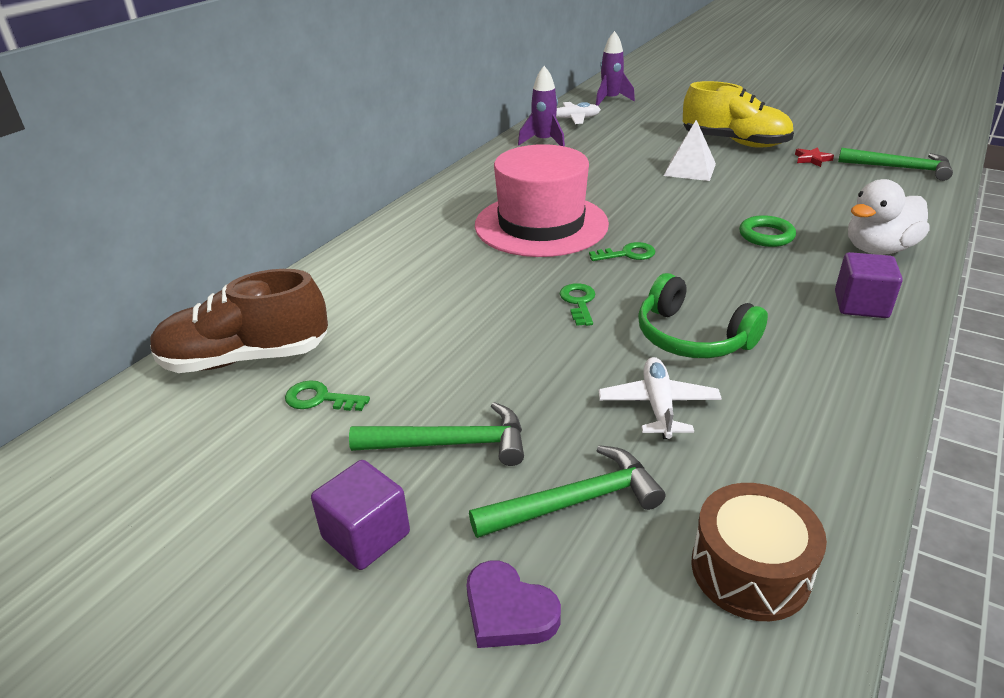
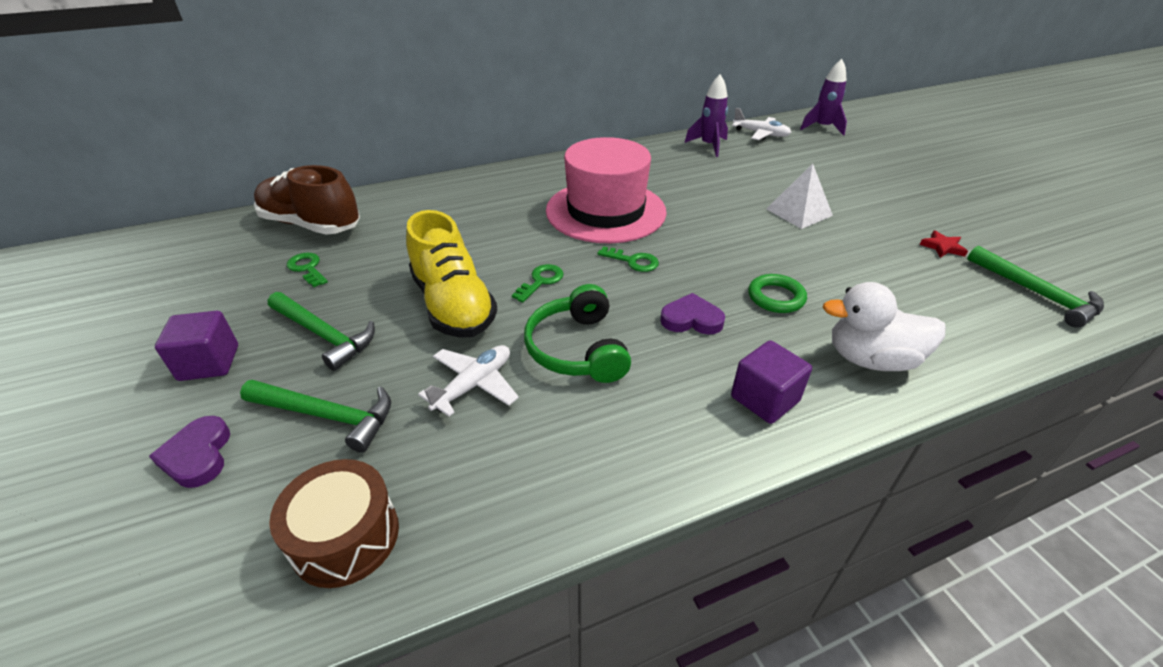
camera: 35 degrees right, 5 degrees up
yellow shoe [683,81,794,148] -> yellow shoe moved to [406,210,498,338]
none -> purple heart [660,293,725,335]

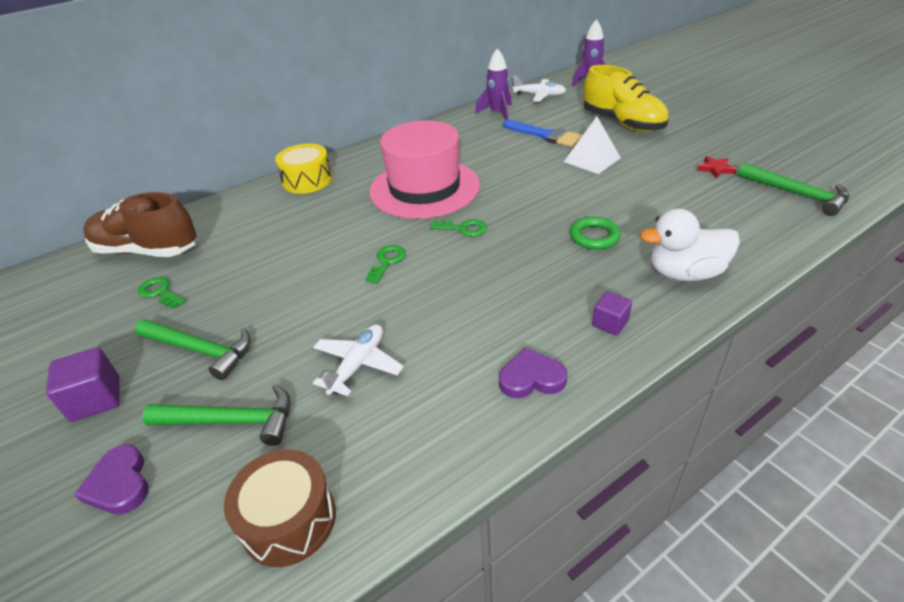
camera: 10 degrees left, 0 degrees up
yellow shoe [406,210,498,338] -> yellow shoe moved to [584,65,669,132]
green headphones [524,284,631,383] -> none
purple heart [660,293,725,335] -> purple heart moved to [499,347,567,398]
purple cube [731,340,812,424] -> purple cube [592,291,632,336], size x0.64
none -> yellow drum [275,144,332,194]
none -> blue brush [503,120,583,147]

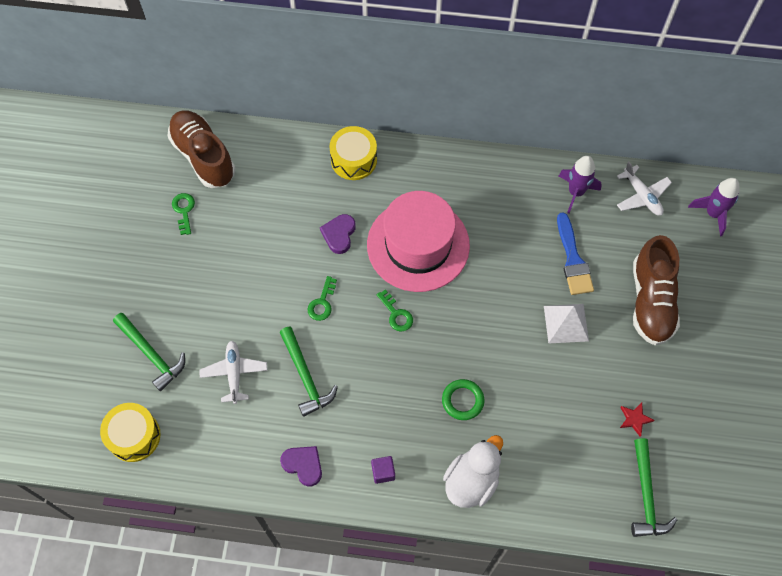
camera: 40 degrees right, 25 degrees up
purple cube [46,347,119,422] -> none
purple heart [74,444,149,515] -> purple heart moved to [320,214,356,254]
green hammer [135,319,251,380] -> green hammer moved to [280,327,338,417]
brown drum [224,449,336,567] -> yellow drum [100,403,161,462]
white plane [313,324,404,396] -> white plane turned 75 degrees counterclockwise [199,341,267,404]
green key [365,245,406,284] -> green key turned 135 degrees clockwise [308,276,337,321]
yellow shoe [584,65,669,132] -> brown shoe [633,235,680,345]
white duck [640,209,740,281] -> white duck turned 90 degrees clockwise [443,435,503,508]

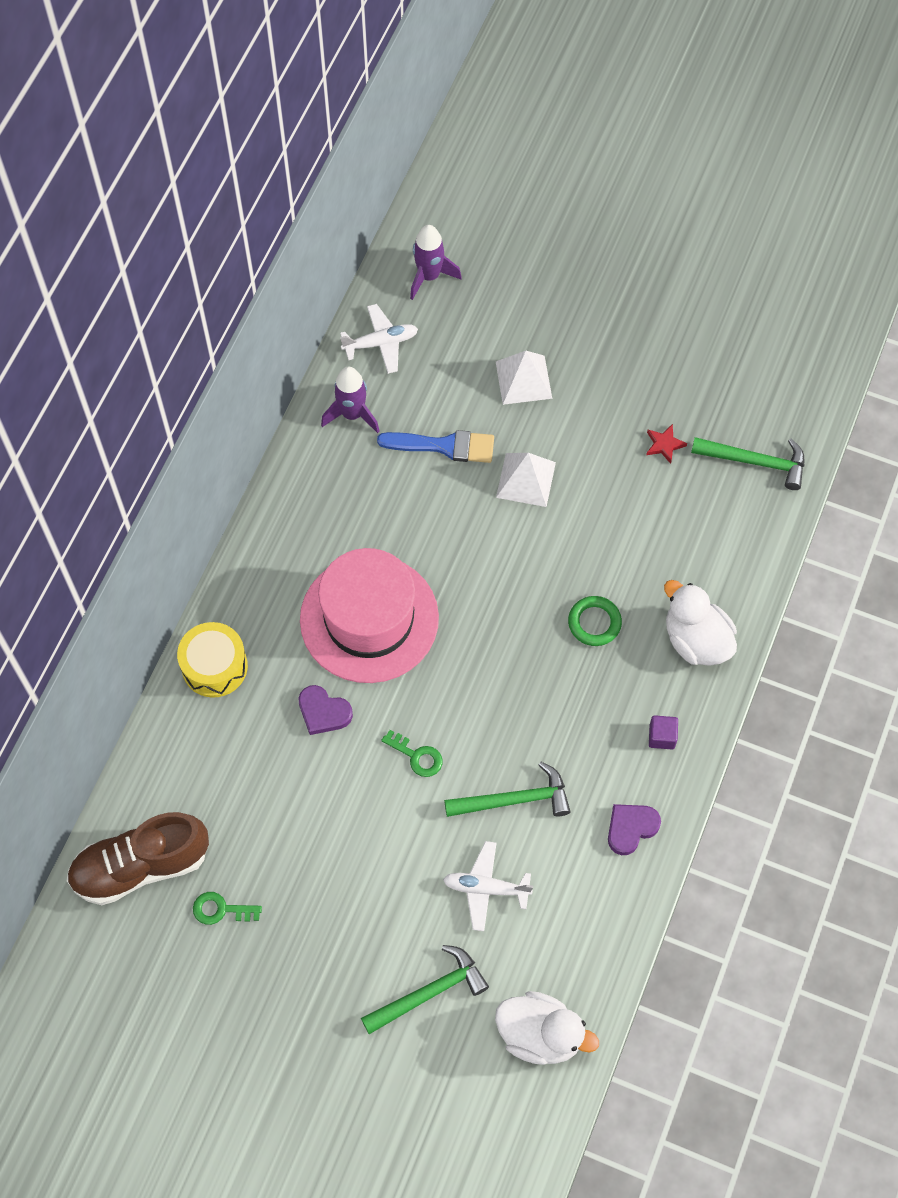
camera: 75 degrees left, 0 degrees up
yellow drum [100,403,161,462] -> white duck [495,991,599,1065]
green key [377,289,413,332] -> none
brown shoe [633,235,680,345] -> white pyramid [496,351,552,405]

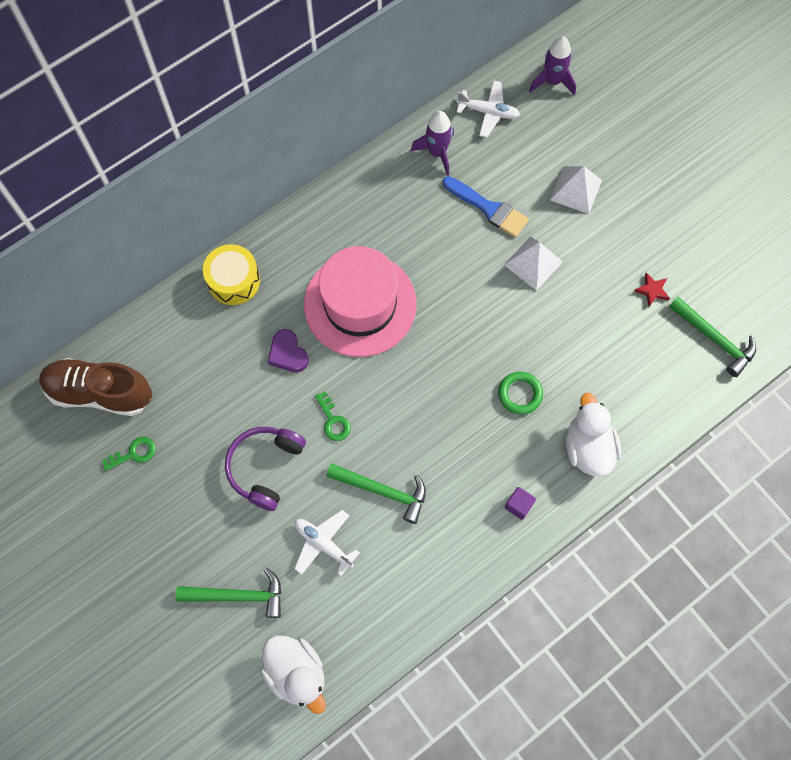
camera: 30 degrees right, 5 degrees up
green key [193,892,262,925] -> green key turned 120 degrees clockwise [102,437,156,471]
purple heart [608,804,661,855] -> none
none -> purple headphones [225,427,306,511]

